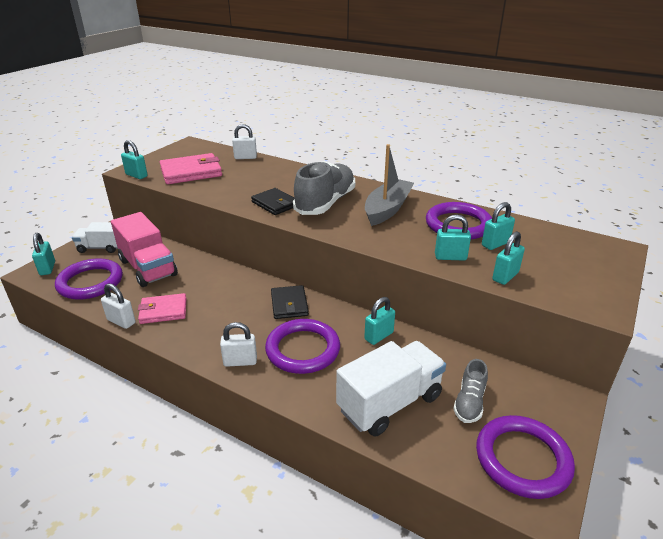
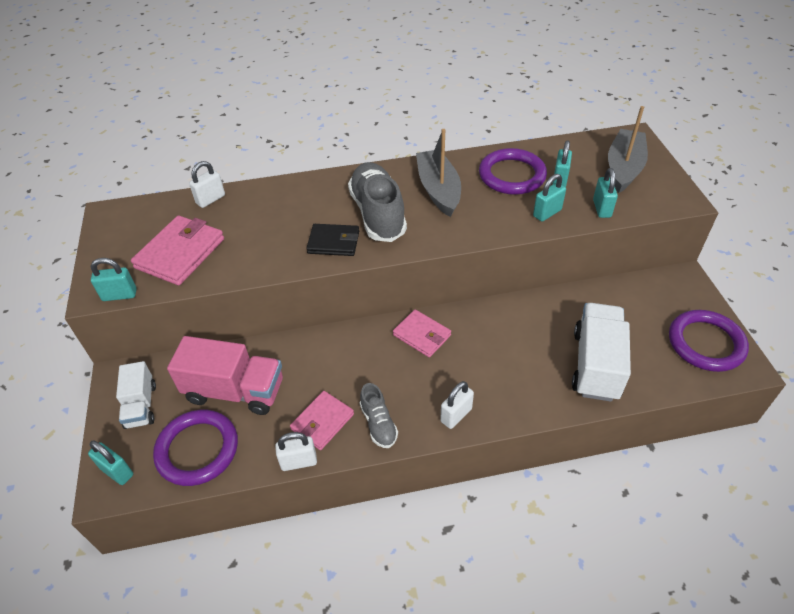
camera: 40 degrees left, 15 degrees up
white truck [72,222,118,253] -> white truck turned 60 degrees counterclockwise [116,361,156,429]
purple ring [265,319,340,374] -> none
black wallet [271,285,309,319] -> pink wallet [393,309,451,357]
turquoise padlock [364,297,395,345] -> none
grey shoe [453,359,488,423] -> grey shoe moved to [360,383,398,448]
none -> grey boat [608,106,648,193]

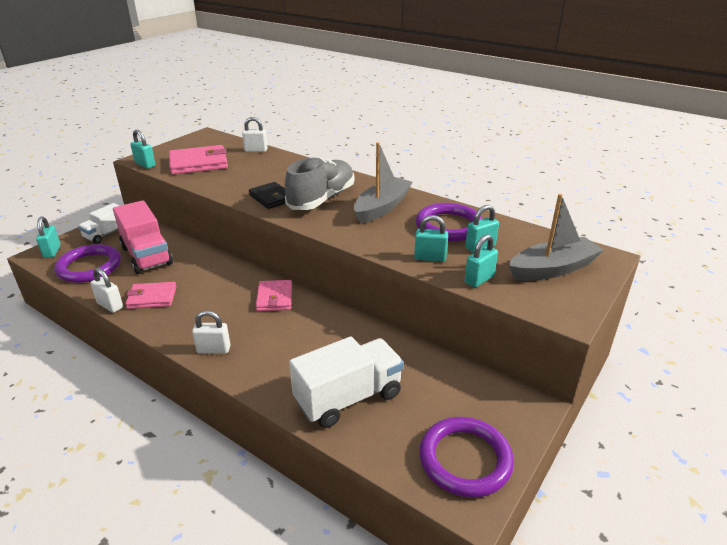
camera: 45 degrees right, 15 degrees down
grey shoe [360,383,398,448] -> none

